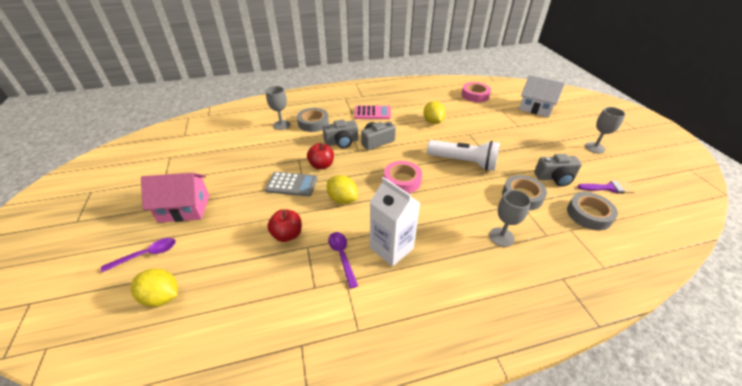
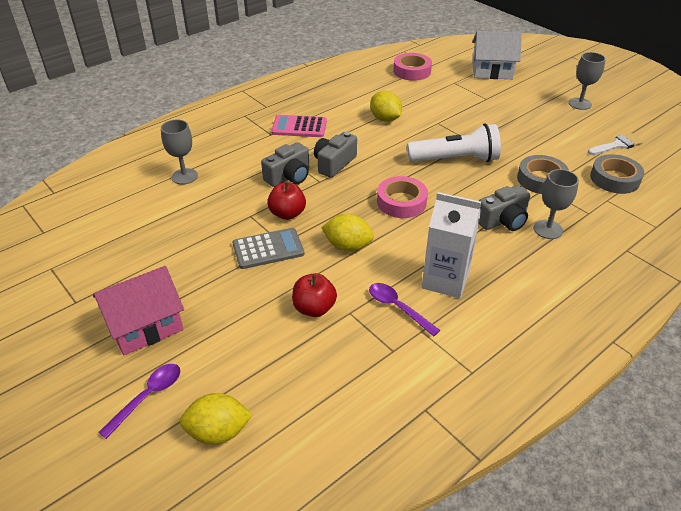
camera: 25 degrees left, 0 degrees up
grey tape [297,108,329,132] -> none
pink calculator [354,105,391,119] -> pink calculator turned 150 degrees counterclockwise [271,115,327,137]
grey camera [534,154,582,186] -> grey camera moved to [479,185,530,231]
purple brush [578,181,635,194] -> white brush [588,133,643,155]

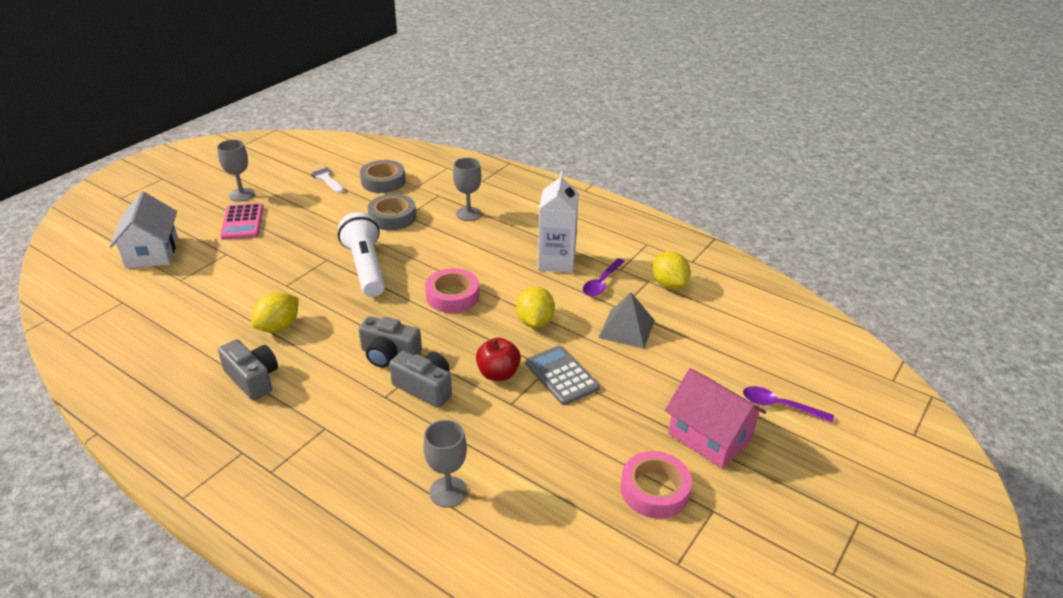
camera: 105 degrees left, 5 degrees down
yellow lemon [179,393,253,445] -> yellow lemon moved to [652,251,691,289]
pink calculator [271,115,327,137] -> pink calculator moved to [220,203,264,240]
red apple [292,273,337,317] -> grey pyramid [598,293,655,349]
pink tape [393,53,432,81] -> pink tape moved to [621,451,692,519]
grey camera [479,185,530,231] -> grey camera moved to [218,339,278,401]

